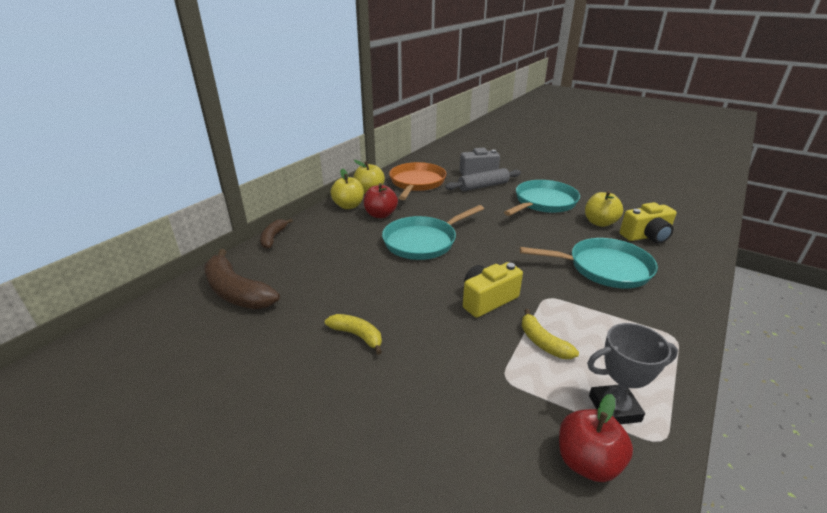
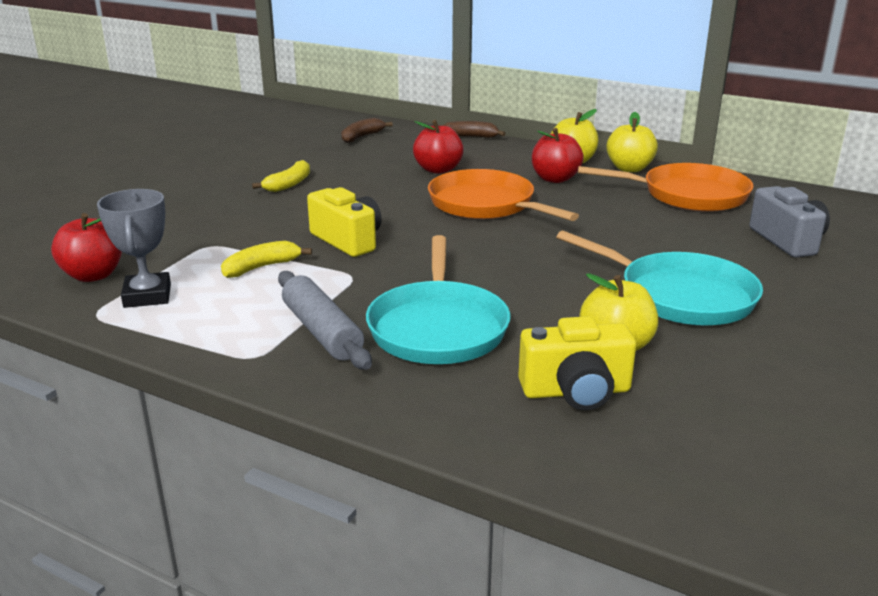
camera: 85 degrees right, 5 degrees down
brown banana [204,249,280,309] -> brown banana [341,118,393,143], size x0.56
turquoise pan [382,205,484,260] -> orange pan [428,169,579,221]
grey rolling pin [445,168,521,191] -> grey rolling pin moved to [278,271,372,370]
yellow camera [620,202,677,244] -> yellow camera turned 75 degrees counterclockwise [518,316,636,410]
none -> red apple [413,120,464,174]

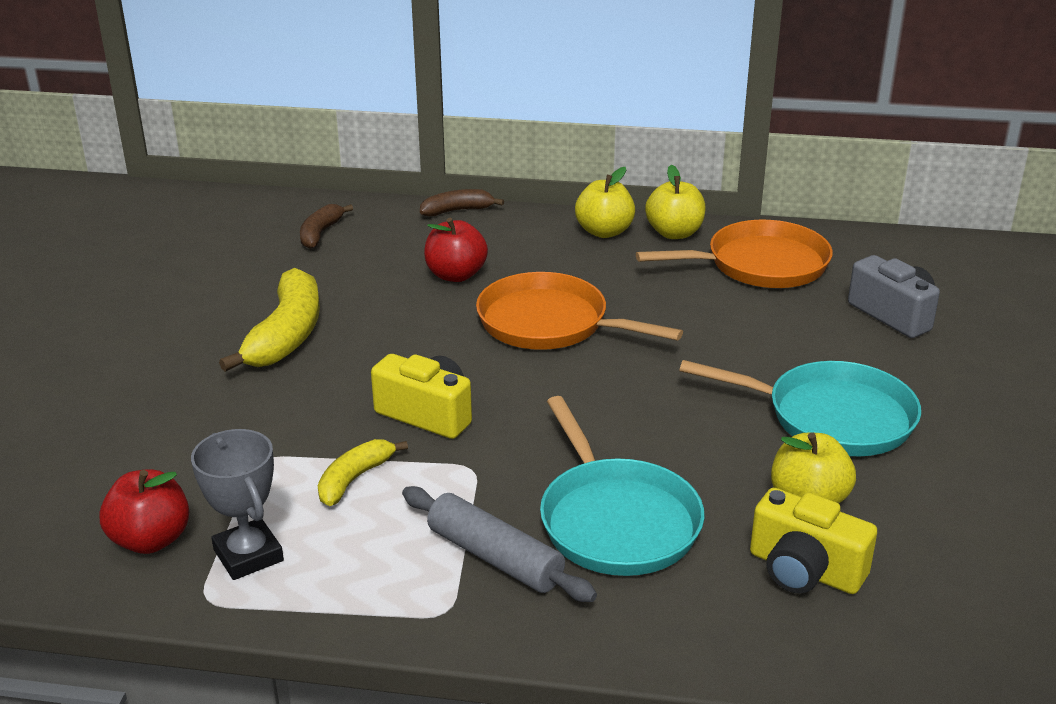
camera: 20 degrees left, 5 degrees up
yellow banana [252,160,310,192] -> yellow banana [219,268,320,372], size x1.78
yellow camera [518,316,636,410] -> yellow camera turned 60 degrees clockwise [750,488,877,594]
red apple [532,128,584,183] -> none

